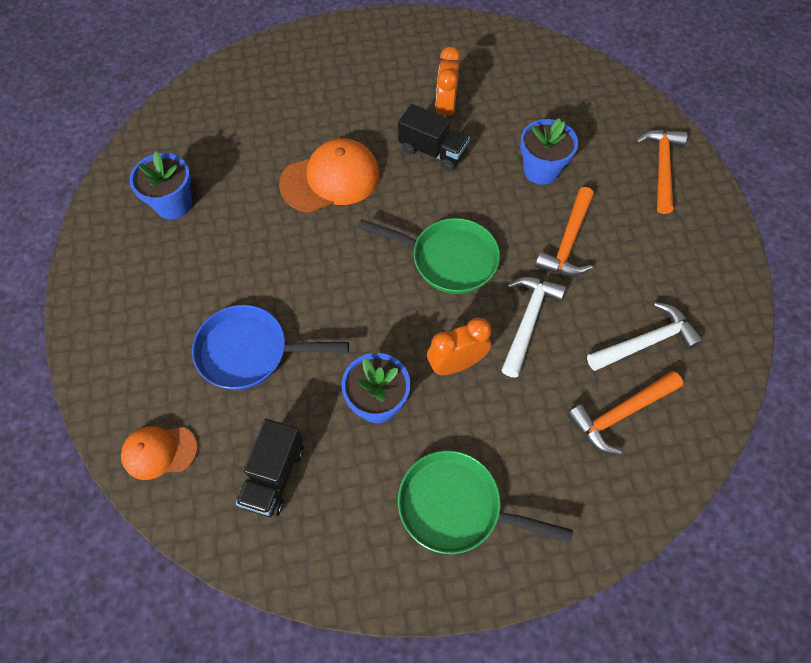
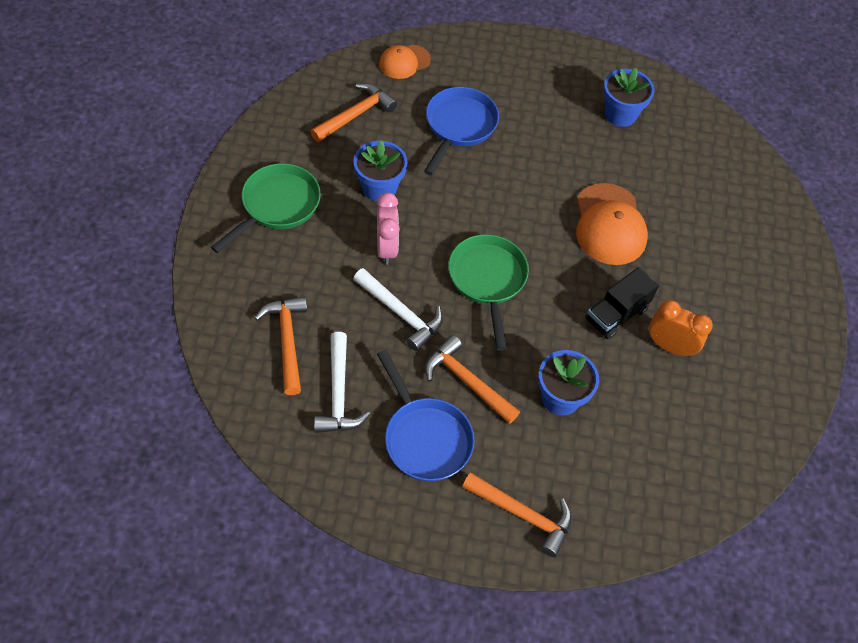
camera: 105 degrees right, 5 degrees down
orange cap [121,426,198,480] -> orange cap turned 135 degrees counterclockwise [379,45,431,79]
black truck [236,419,304,517] -> orange hammer [310,83,397,142]
green pan [358,218,500,294] -> green pan turned 135 degrees clockwise [448,234,529,351]
orange clock [427,318,491,375] -> pink clock [377,192,400,265]
none -> blue pan [377,349,475,482]

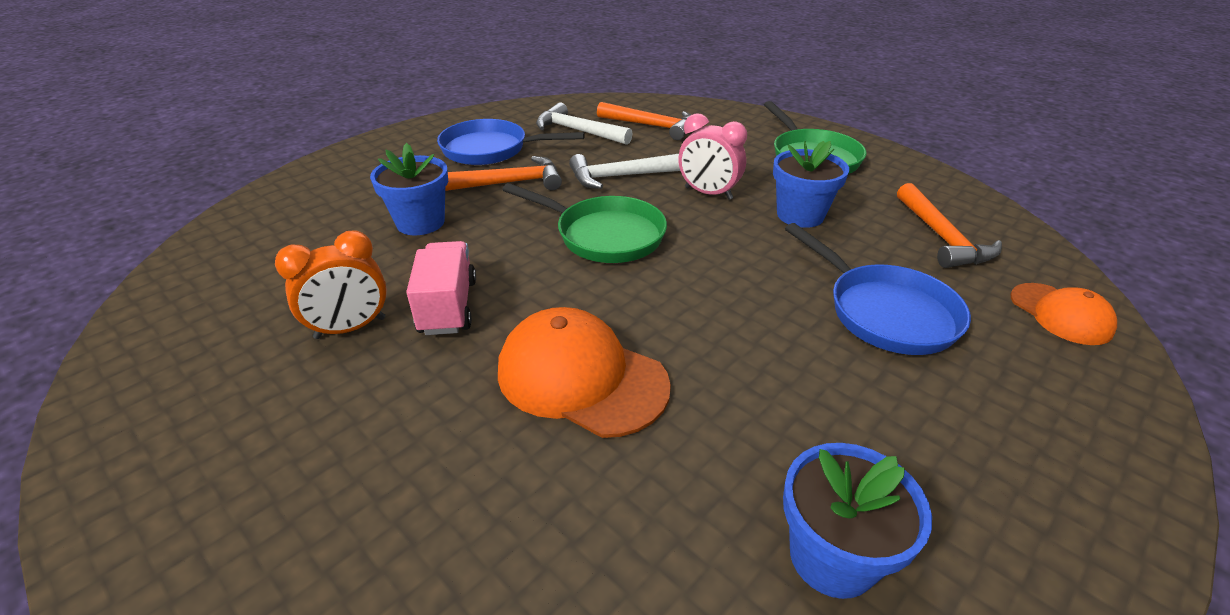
camera: 130 degrees right, 20 degrees down
orange cap [379,45,431,79] -> orange cap turned 150 degrees clockwise [1010,283,1117,345]
orange hammer [462,472,572,557] -> none
black truck [585,267,659,340] -> pink truck [406,241,476,335]

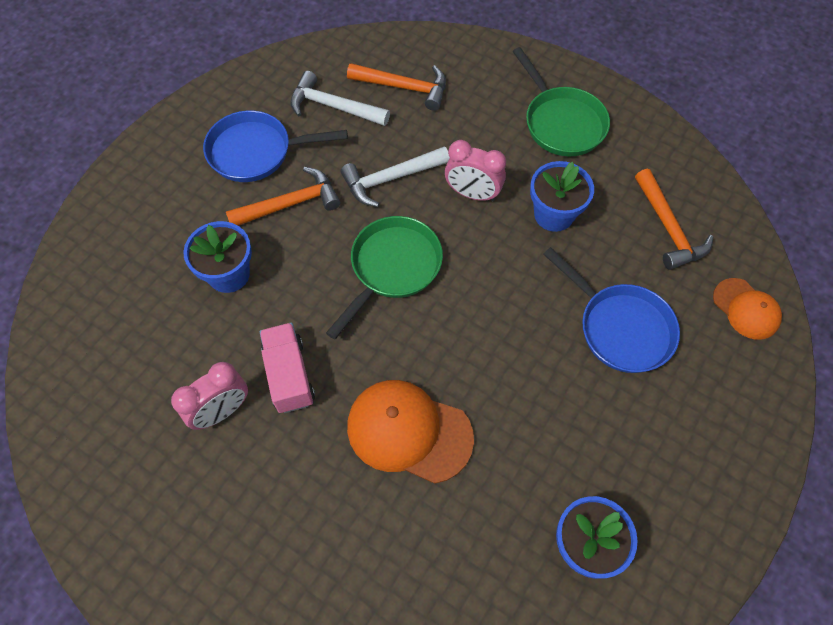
camera: 10 degrees left, 25 degrees up
orange clock [275,230,387,339] -> pink clock [171,362,248,430]
green pan [502,183,667,263] -> green pan turned 75 degrees counterclockwise [326,216,443,339]

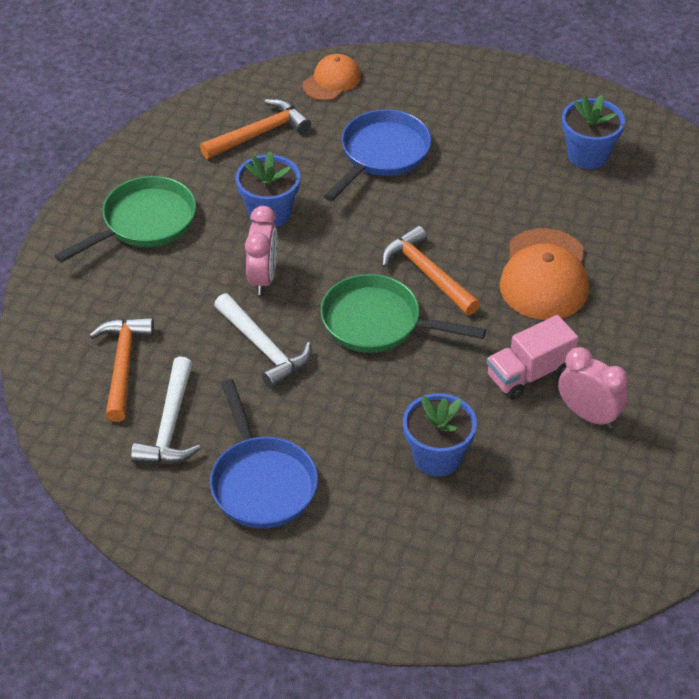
camera: 105 degrees left, 15 degrees down
orange hammer [226,167,340,226] -> orange hammer moved to [382,226,480,315]

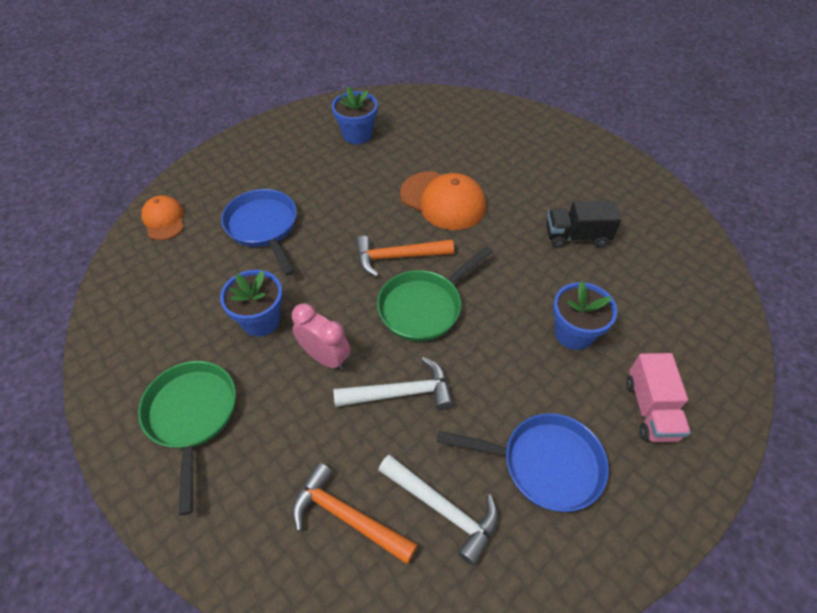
camera: 60 degrees left, 5 degrees up
orange hammer [200,99,311,159] -> none
pink truck [487,315,578,400] -> pink truck moved to [626,353,691,442]
pink clock [558,347,628,428] -> black truck [546,201,621,248]

